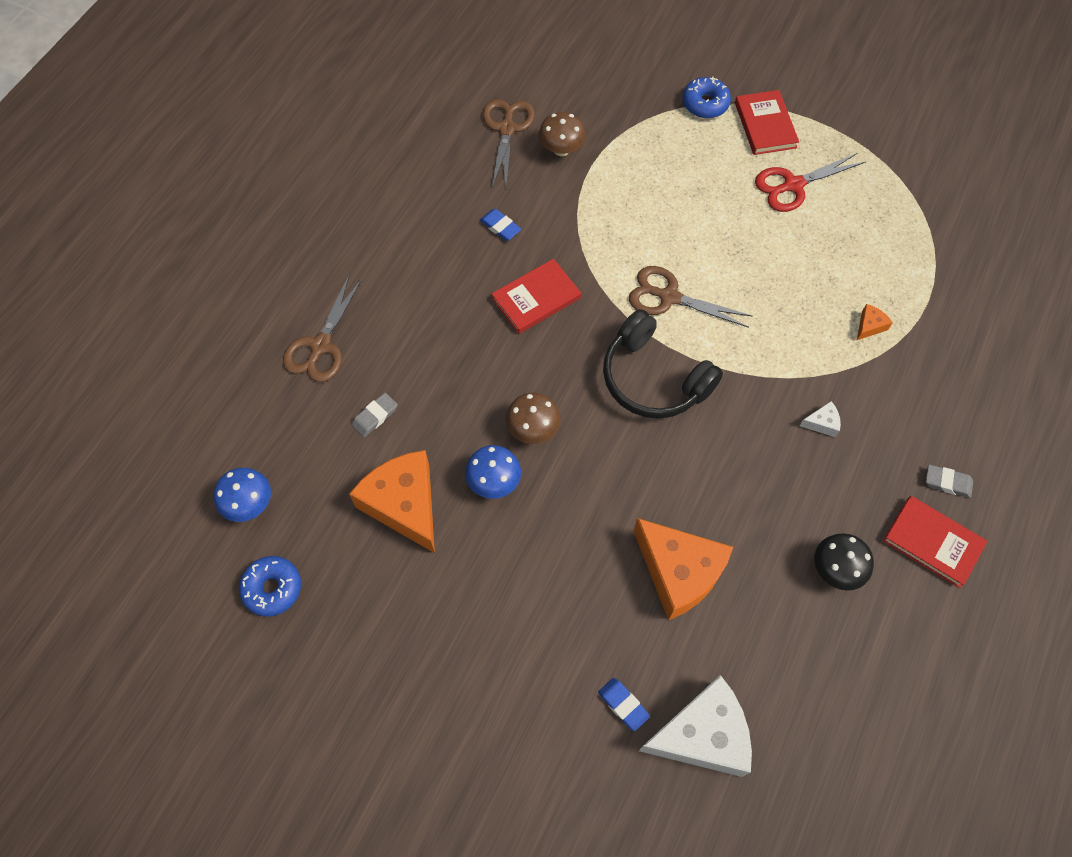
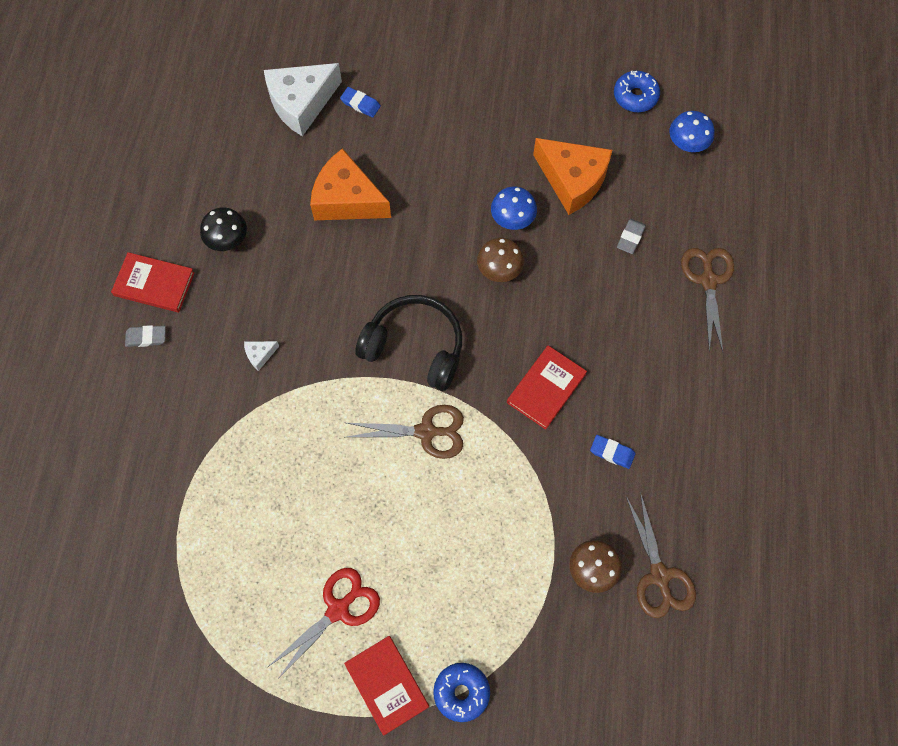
camera: 160 degrees right, 5 degrees up
orange cheese [857,304,893,340] -> none

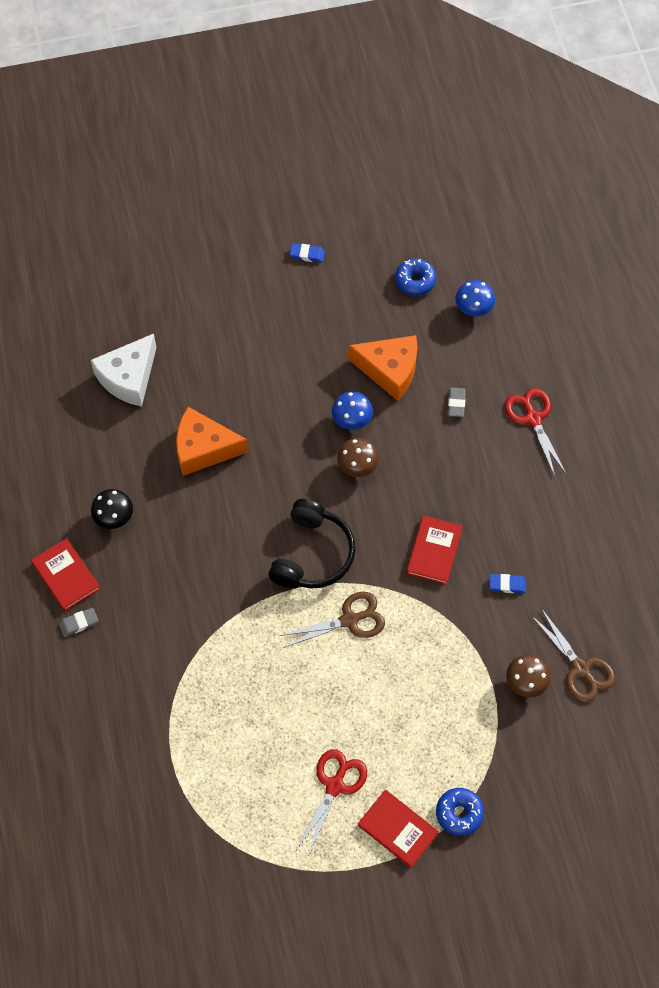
camera: 20 degrees left, 5 degrees down
red book [111,252,195,313] -> red book turned 60 degrees clockwise [31,538,100,611]
white cheese [244,341,279,371] -> none
blue eraser [340,87,381,117] -> blue eraser moved to [289,243,325,263]
black headphones [355,295,462,391] -> black headphones turned 105 degrees clockwise [268,499,356,588]
brown scissors [681,248,734,352] -> red scissors [505,388,566,476]

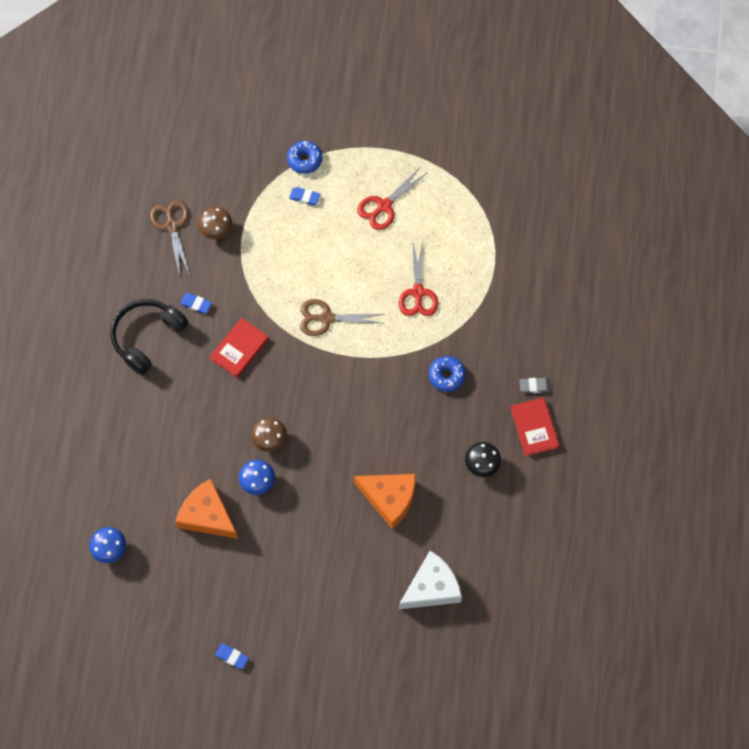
camera: 160 degrees left, 5 degrees up
black headphones [268,499,356,588] -> black headphones moved to [110,299,188,375]
red book [358,790,439,868] -> none
blue donut [395,258,437,296] -> blue donut moved to [429,356,466,392]
grey eraser [448,387,466,417] -> none
red scissors [505,388,566,476] -> red scissors moved to [399,240,438,316]
none -> blue eraser [289,187,321,205]

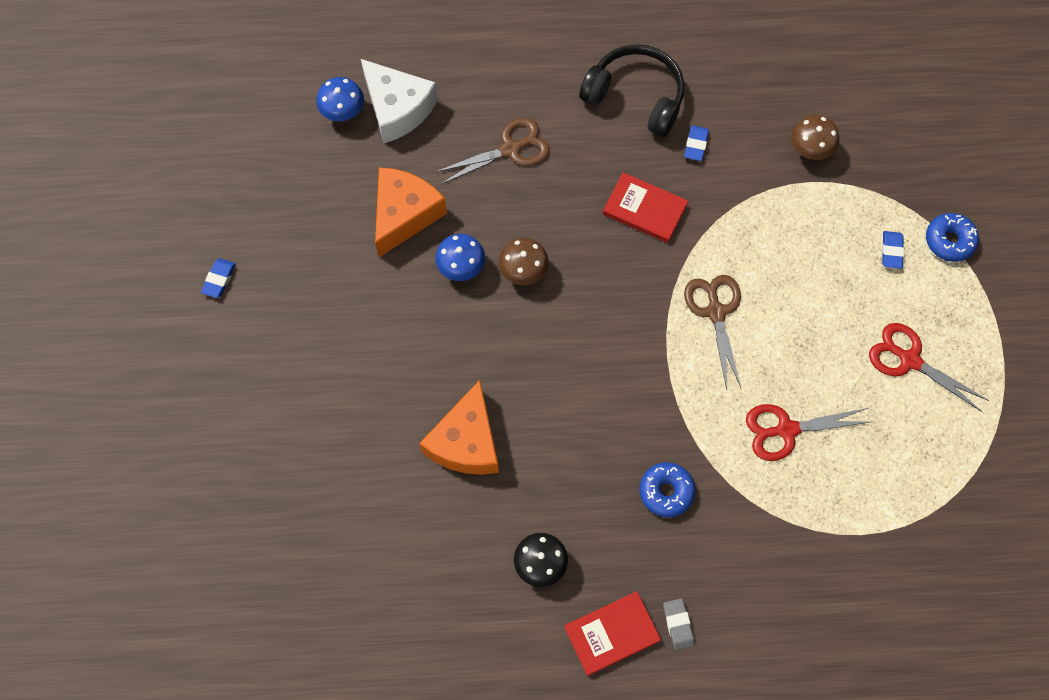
camera: 80 degrees right, 0 degrees up
brown scissors [150,200,189,277] -> brown scissors moved to [435,118,550,184]
white cheese [399,551,462,609] -> white cheese moved to [361,59,438,143]

